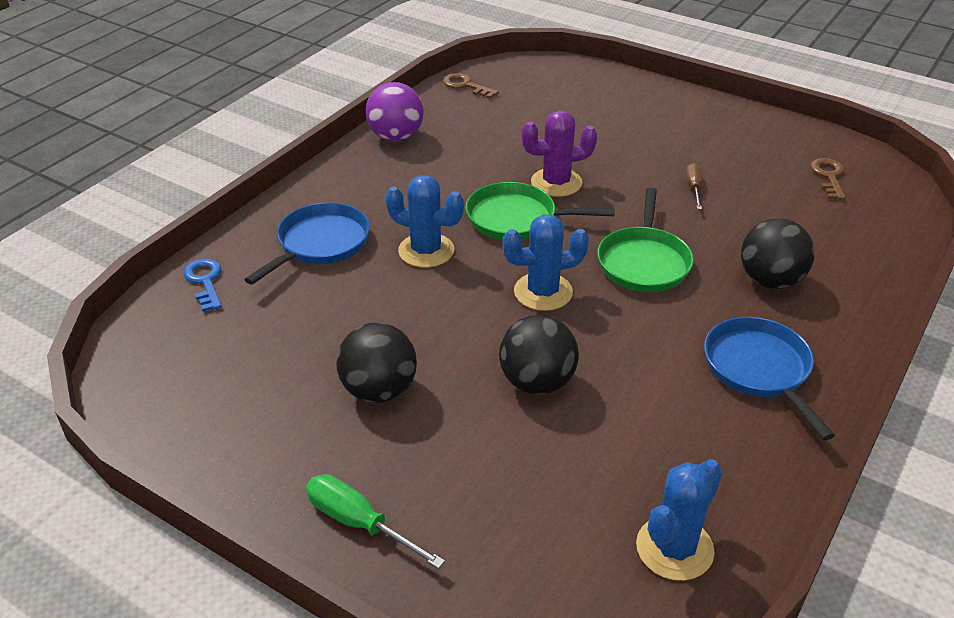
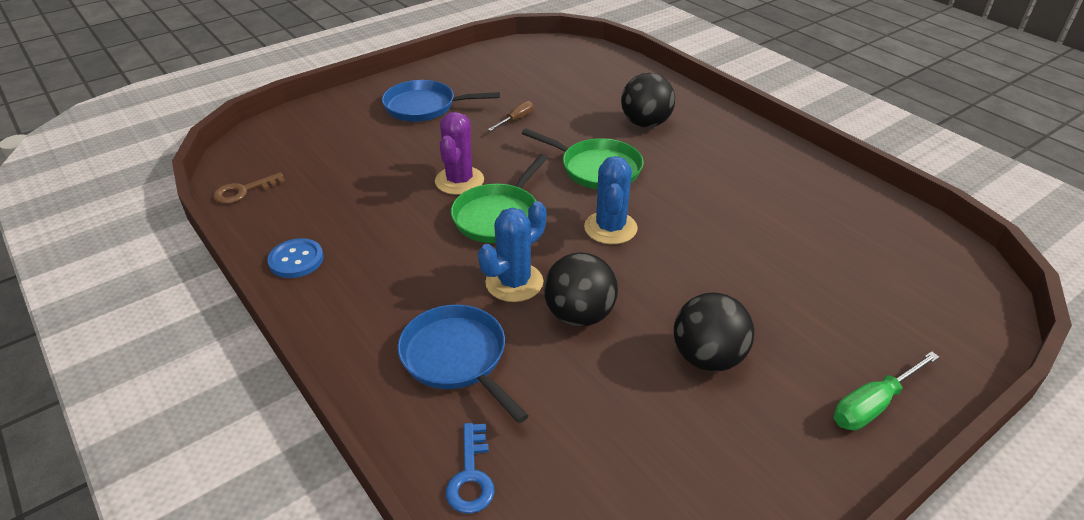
camera: 70 degrees left, 0 degrees up
blue key [183,259,222,312] -> blue key turned 90 degrees counterclockwise [446,423,495,514]
purple ball [366,82,424,141] -> blue button [267,238,324,278]
black ball [499,315,579,395] -> black ball moved to [544,252,618,327]
blue cactus [636,459,722,581] -> none
brown screwdriver [686,163,702,209] -> brown screwdriver turned 105 degrees clockwise [488,101,533,131]
blue pan [704,317,835,440] -> blue pan moved to [382,80,500,121]
brown key [811,158,845,200] -> none

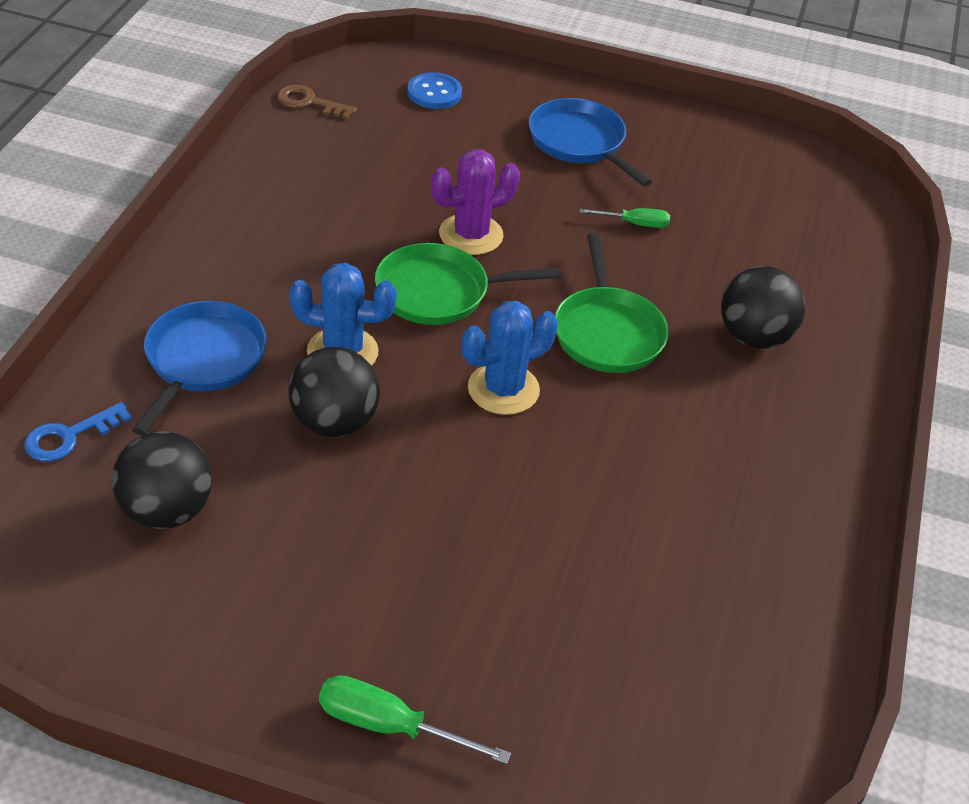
camera: 50 degrees right, 5 degrees up
blue button [267,238,324,278] -> blue button moved to [407,72,462,109]
brown screwdriver [488,101,533,131] -> green screwdriver [579,208,670,228]
black ball [674,292,754,372] -> black ball moved to [112,431,212,529]

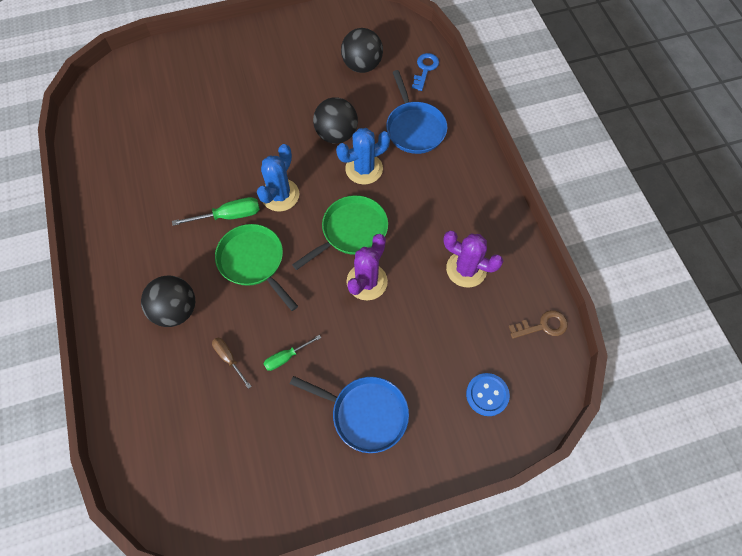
camera: 150 degrees right, 20 degrees up
green screwdriver [319,675,511,764] -> green screwdriver moved to [172,197,260,226]
none -> brown screwdriver [212,338,252,389]
none -> purple cactus [443,231,503,287]

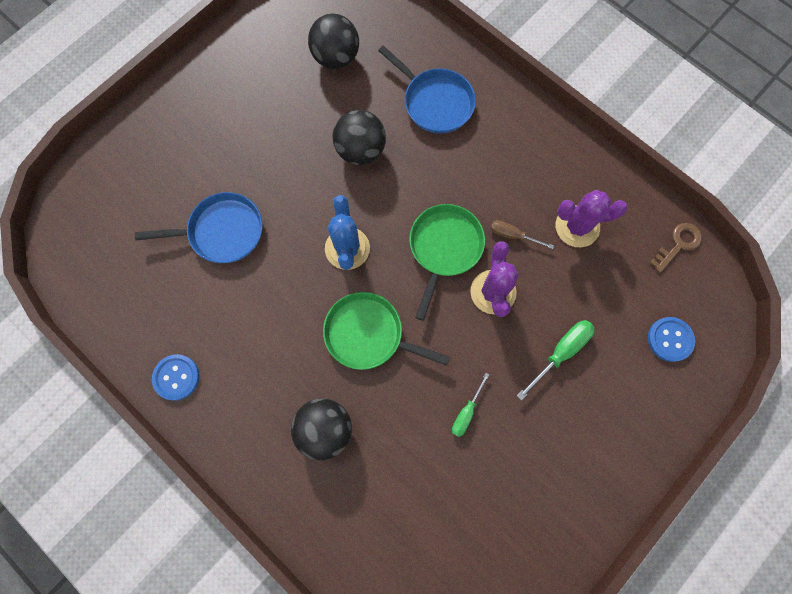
camera: 30 degrees left, 10 degrees up
green screwdriver [172,197,260,226] -> green screwdriver moved to [517,320,595,401]
brown screwdriver [212,338,252,389] -> brown screwdriver moved to [491,220,554,249]
blue pan [290,376,409,453] -> blue pan moved to [135,192,262,263]
blue cactus [336,128,390,185] -> none
blue key [412,53,439,91] -> none
none -> blue button [152,354,199,401]

